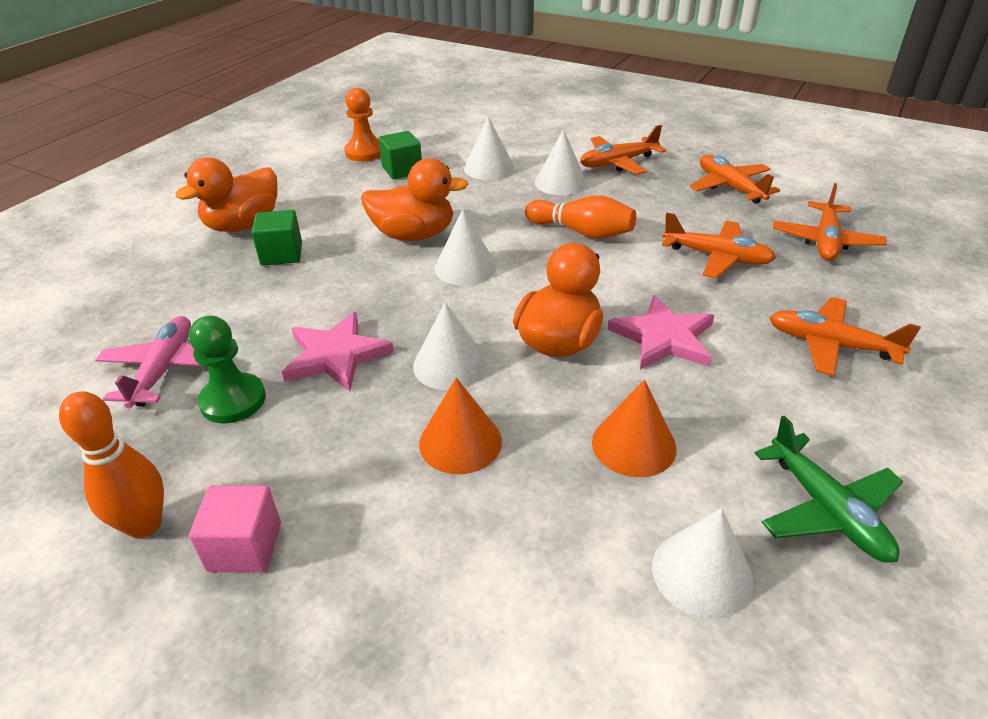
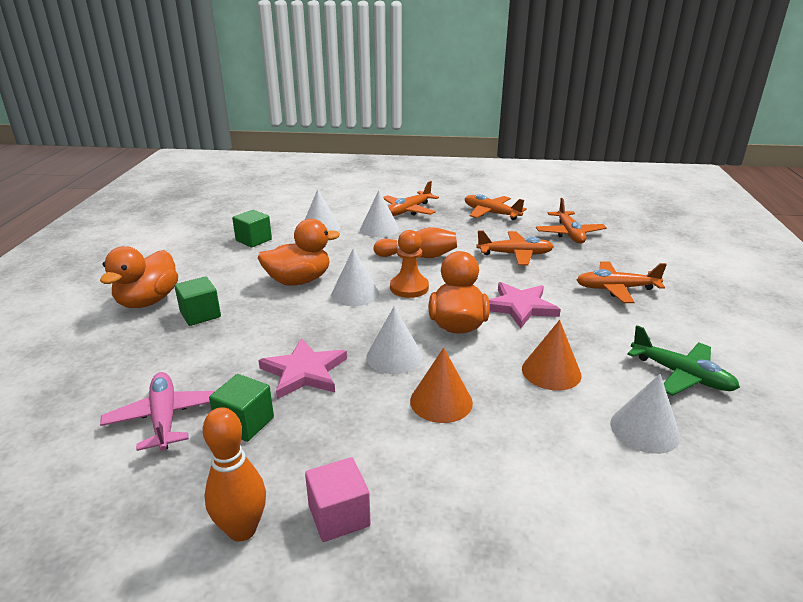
camera: 25 degrees left, 10 degrees down
green pawn [189,316,266,423] -> green cube [209,374,274,442]
orange pawn [344,88,381,161] -> orange pawn moved to [390,230,429,298]

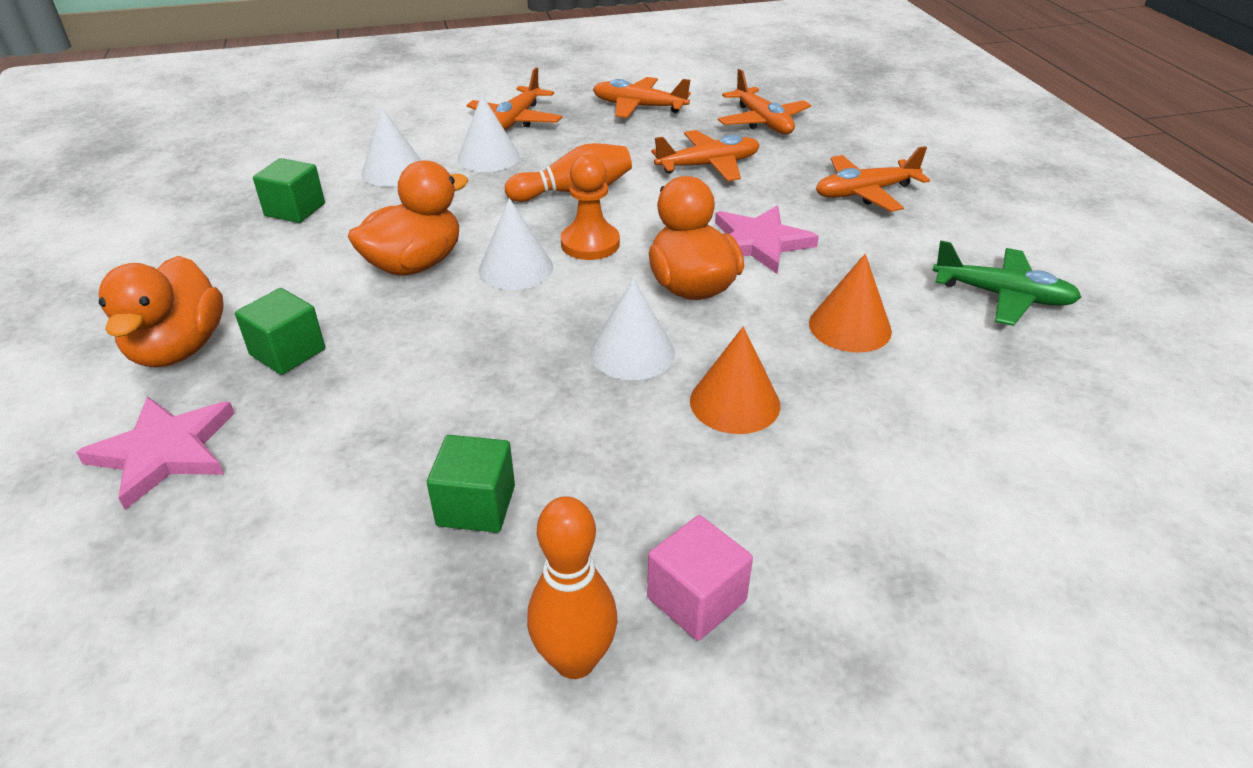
camera: 20 degrees left, 10 degrees up
pink plane [100,372,215,451] -> none
pink star [258,338,347,399] -> pink star moved to [76,396,235,510]
white cone [610,374,681,454] -> none

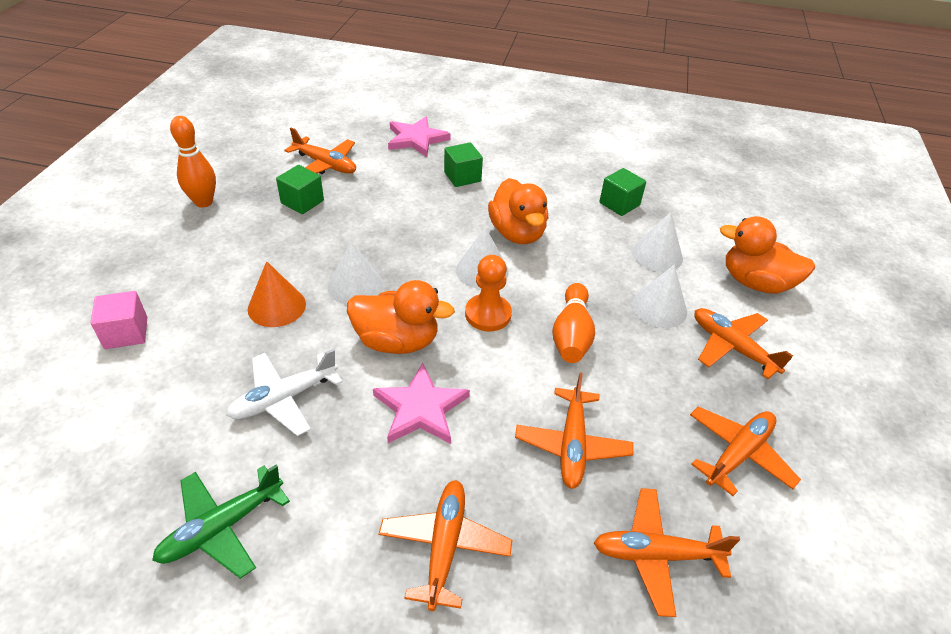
camera: 115 degrees right, 5 degrees up
orange duck [98,256,224,368] -> orange duck moved to [720,216,815,294]
pink cube [647,515,753,641] -> pink cube moved to [90,291,147,349]
orange cone [809,254,892,353] -> white plane [226,349,343,436]
none -> orange plane [284,127,356,174]

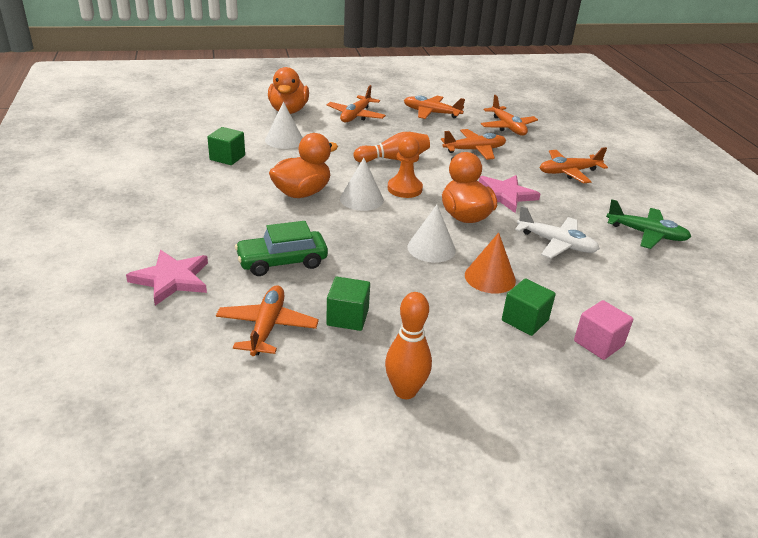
camera: 115 degrees left, 10 degrees down
green cube [444,142,483,187] -> green cube moved to [502,278,556,336]
white cone [632,265,687,328] -> none
none -> green car [235,221,328,276]

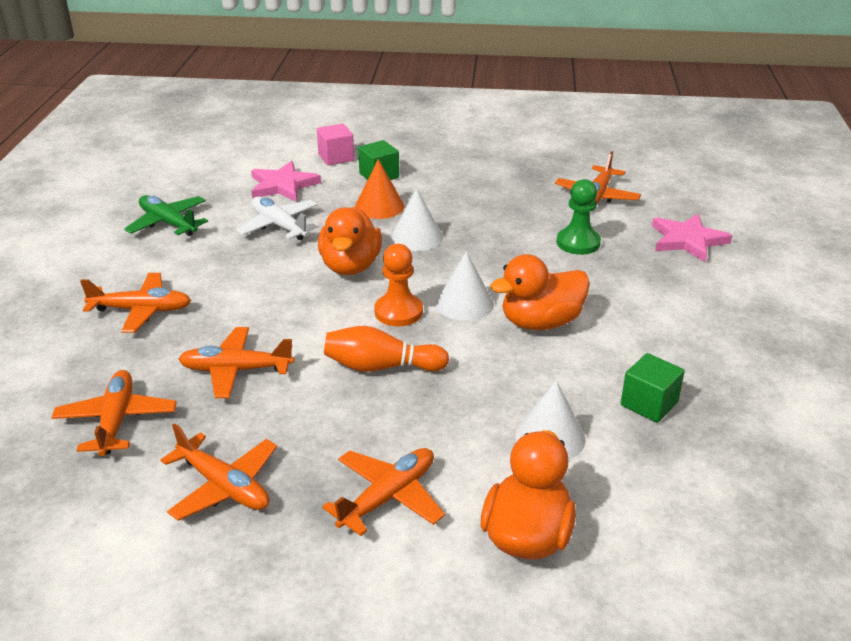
camera: 160 degrees left, 0 degrees up
green car [235,221,328,276] -> green pawn [557,179,601,255]
green cube [326,277,370,331] -> none
orange bowling pin [385,292,432,399] -> none
pink star [479,175,540,213] -> pink star moved to [251,161,321,202]

